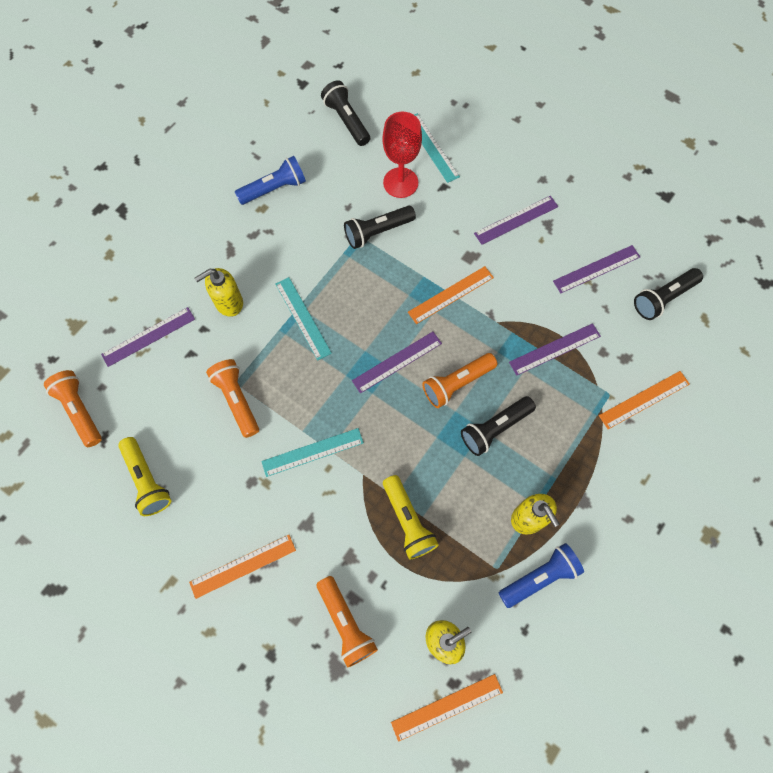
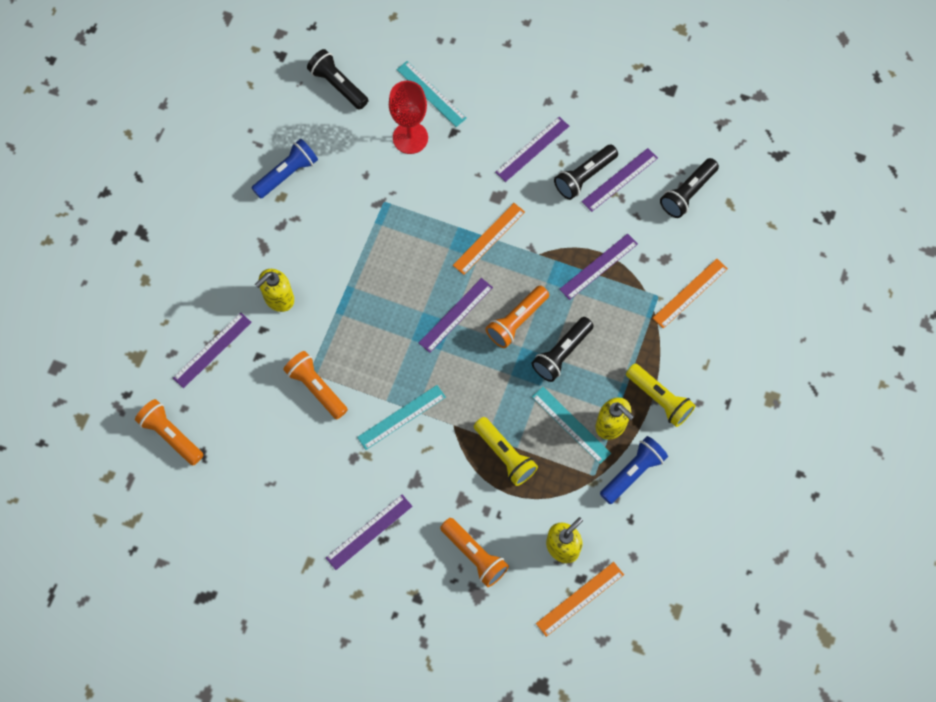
camera: 15 degrees left, 0 degrees up
yellow flashlight [118,437,171,516] -> yellow flashlight moved to [626,364,696,427]
orange ruler [189,535,296,599] -> purple ruler [326,495,413,570]
turquoise ruler [275,277,332,360] -> turquoise ruler moved to [532,387,611,464]
black flashlight [344,206,416,249] -> black flashlight moved to [554,144,618,200]

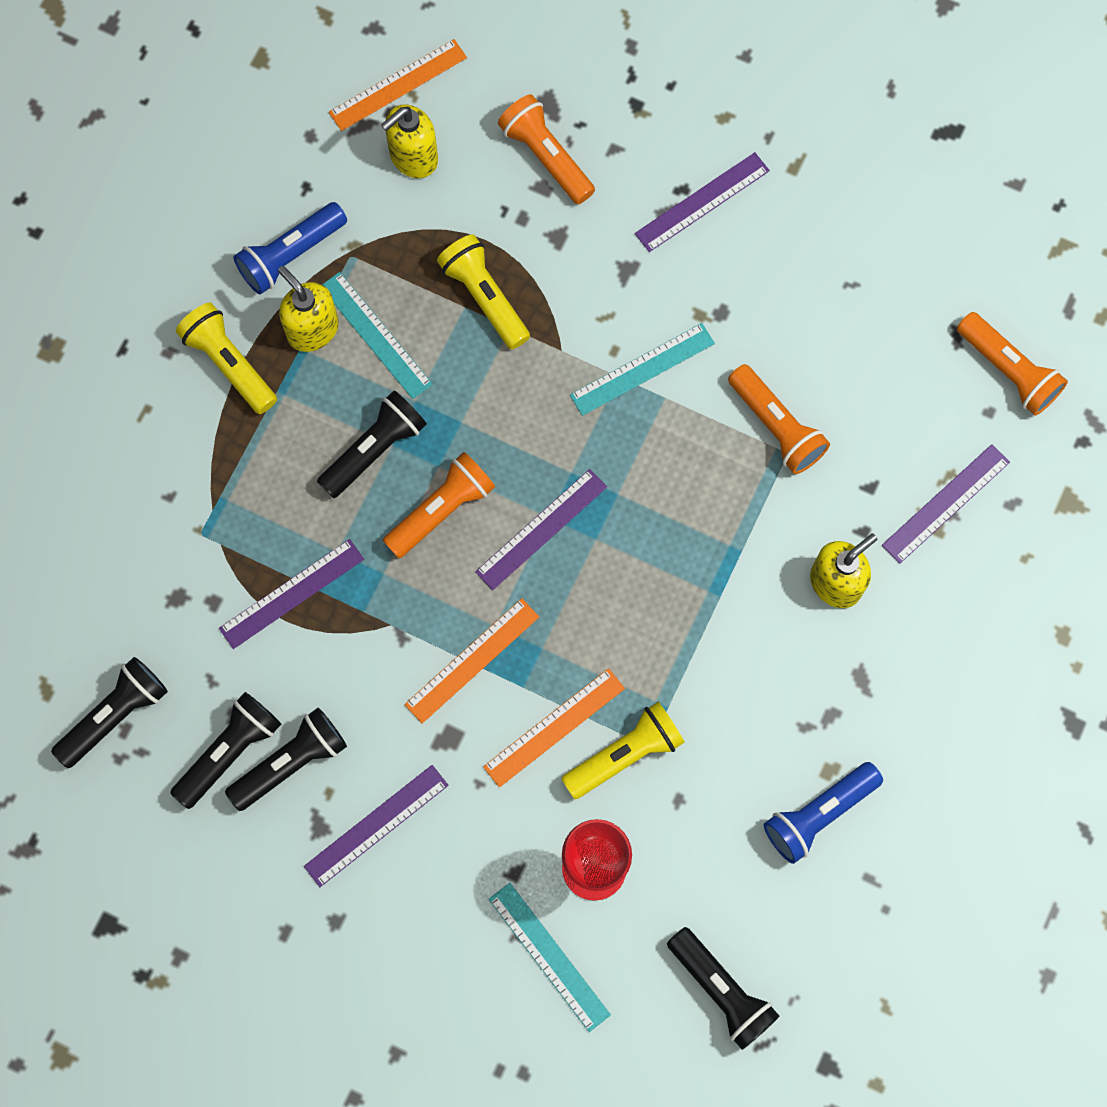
camera: 175 degrees left, 5 degrees up
purple ruler [582,148,658,212] -> black flashlight [170,692,281,809]
orange ruler [652,259,728,329] -> orange ruler moved to [483,668,625,787]
none -> yellow flashlight [561,702,685,799]

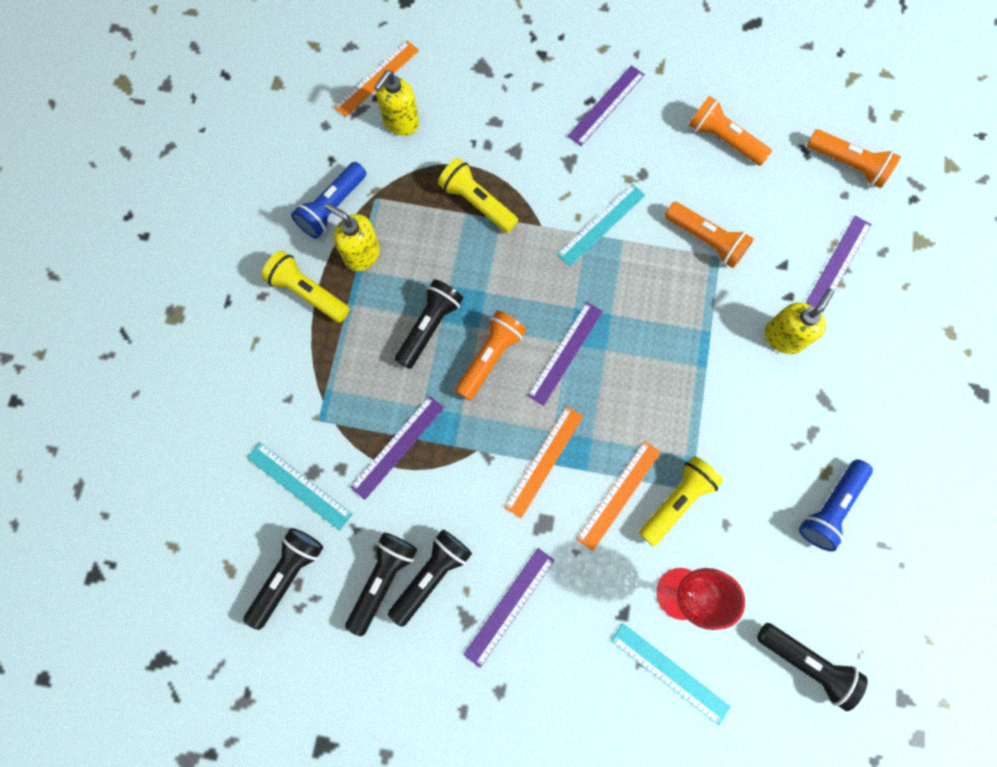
camera: 15 degrees left, 0 degrees up
turquoise ruler [322,272,433,399] -> turquoise ruler moved to [247,442,353,531]
orange flashlight [498,94,595,204] -> orange flashlight moved to [689,96,772,166]

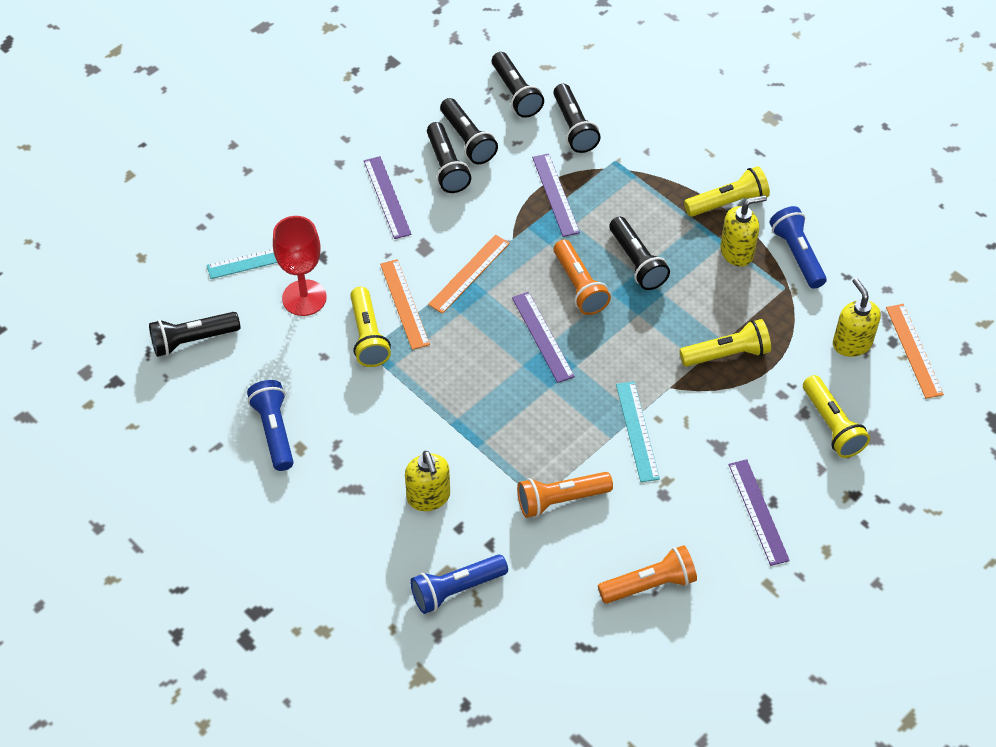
camera: 125 degrees right, 20 degrees down
turquoise ruler [247,442,353,531] -> black flashlight [553,84,601,153]
orange ruler [504,406,583,518] -> orange ruler turned 60 degrees clockwise [428,234,510,314]
orange flashlight [806,129,901,188] -> none
purple ruler [806,216,872,312] -> blue flashlight [410,554,508,614]
none -> yellow flashlight [803,375,870,458]

